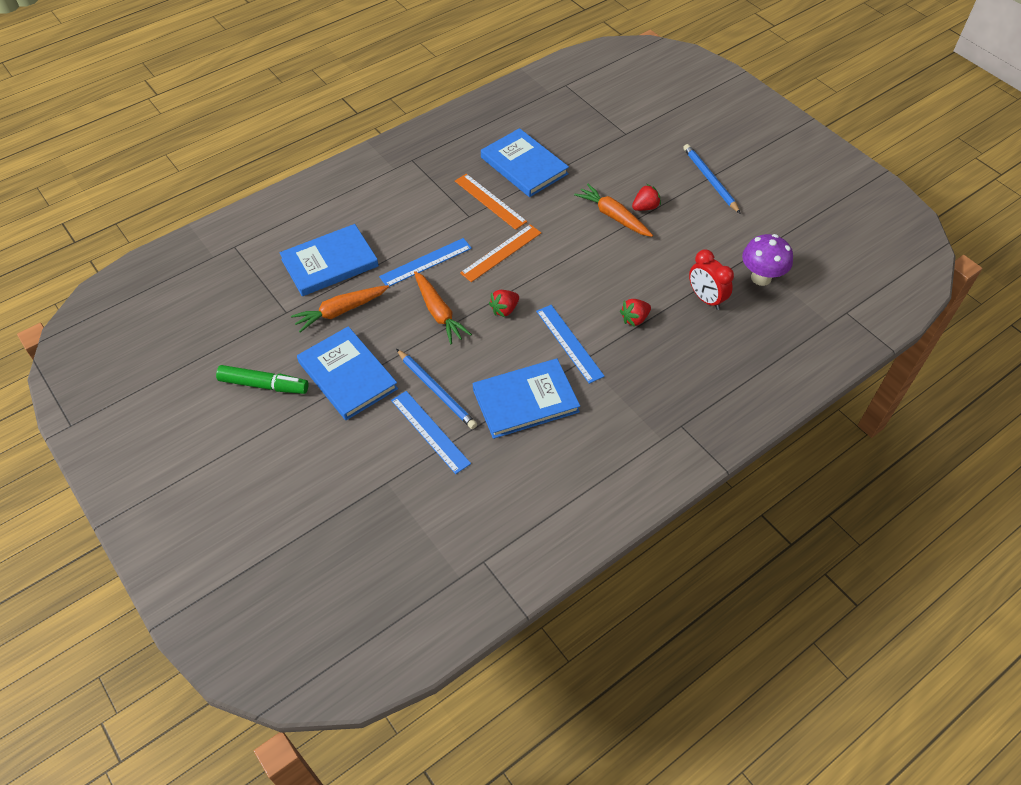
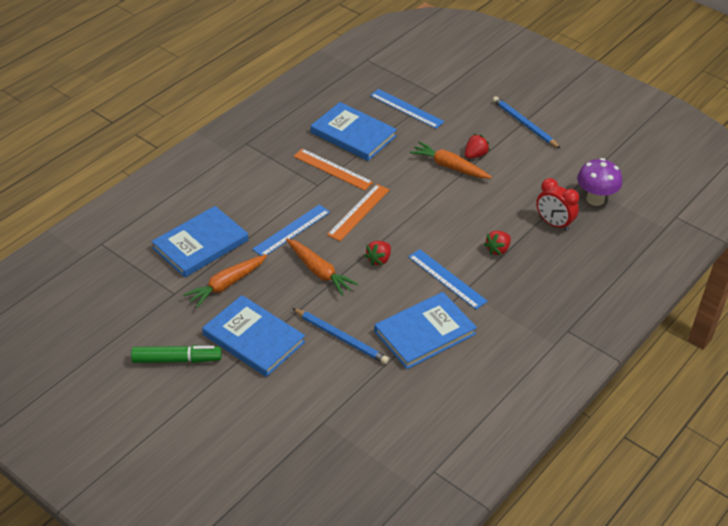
camera: 15 degrees left, 10 degrees down
blue ruler [391,391,471,474] -> blue ruler moved to [370,89,445,129]

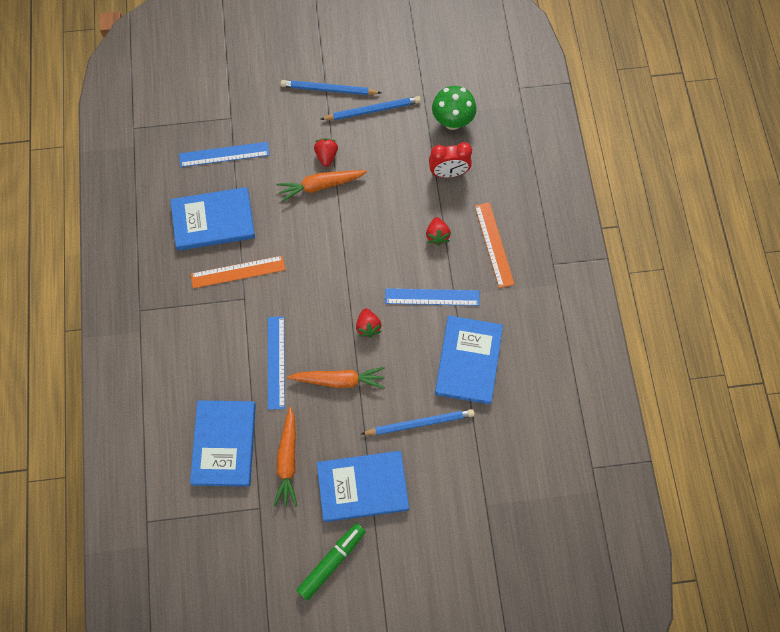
camera: 45 degrees left, 25 degrees up
orange ruler [327,184,390,241] -> orange ruler moved to [475,202,515,288]
purple mushroom [577,158,622,206] -> green mushroom [432,86,477,130]
none -> blue pencil [320,96,421,120]

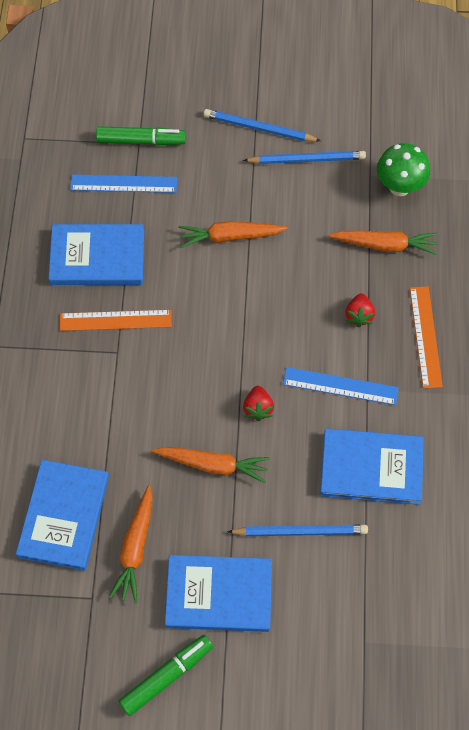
camera: 10 degrees right, 5 degrees down
blue ruler [268,316,285,410] -> none
red strawberry [314,138,338,167] -> none
red clock [429,142,472,178] -> orange carrot [328,231,438,255]
blue book [435,316,503,404] -> blue book turned 75 degrees clockwise [320,428,424,505]
none -> green marker [96,126,186,145]

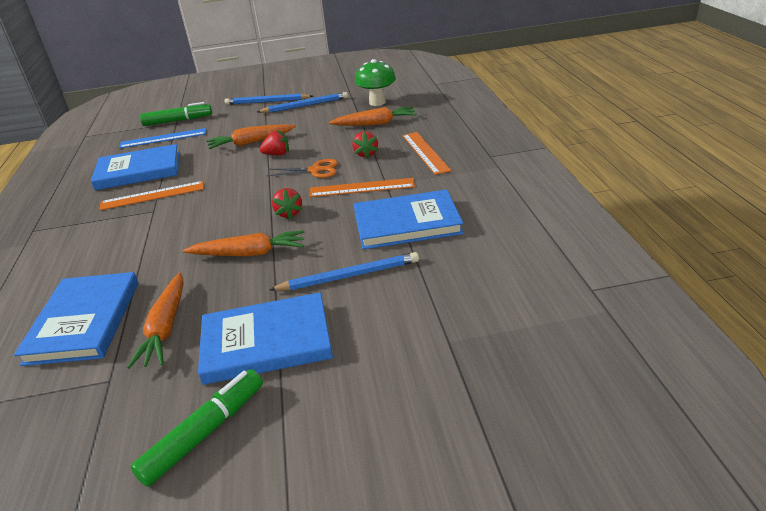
camera: 10 degrees left, 30 degrees down
blue ruler [283,367,399,405] -> orange ruler [309,178,415,197]
none -> red strawberry [260,130,289,155]
none -> orange scissors [267,159,338,178]

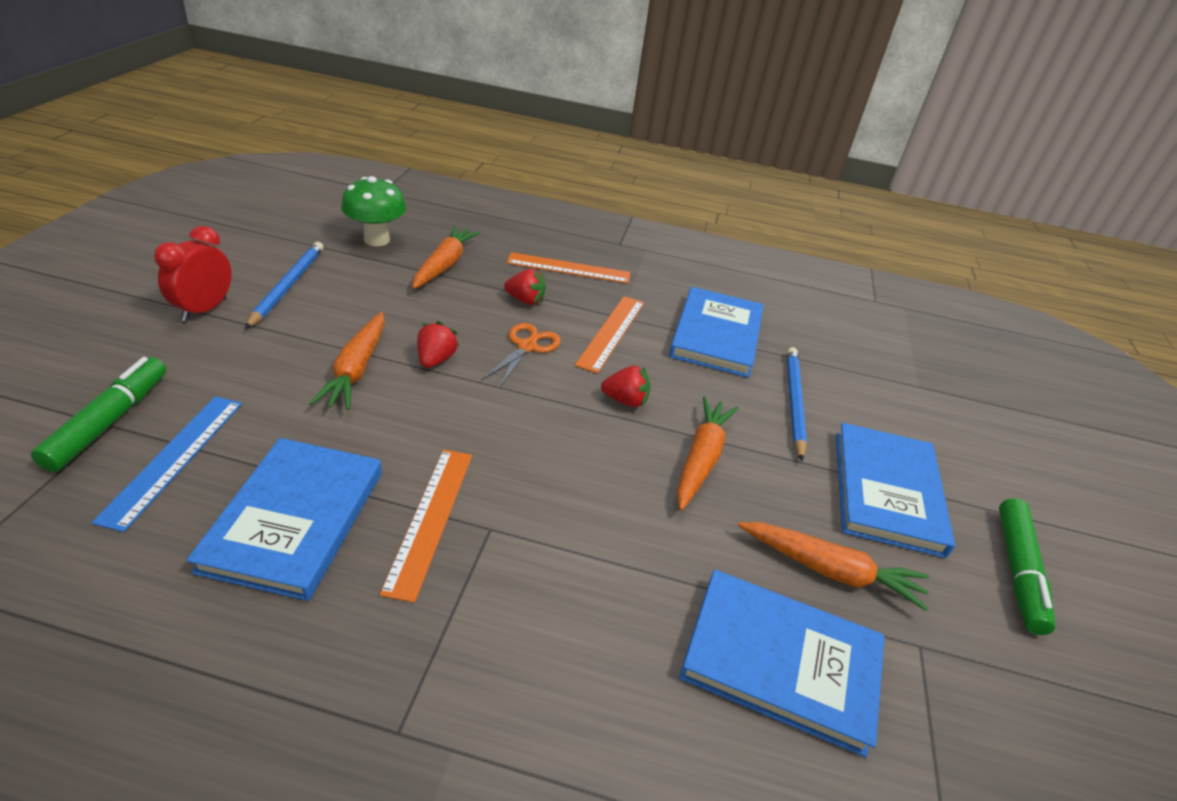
camera: 75 degrees left, 5 degrees up
green marker [131,369,263,487] -> green marker turned 135 degrees counterclockwise [999,498,1056,635]
blue pencil [225,94,313,105] -> red clock [154,226,231,321]

